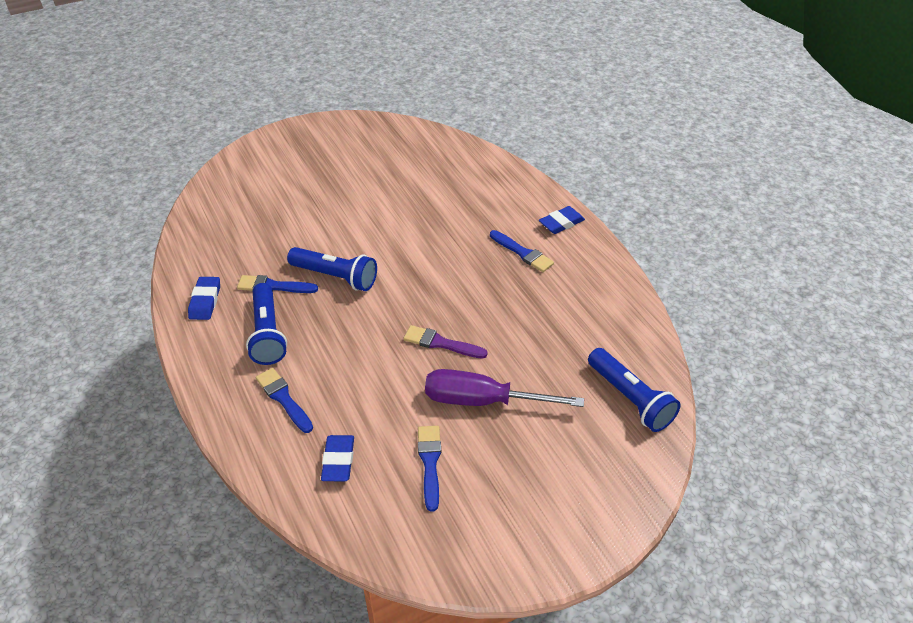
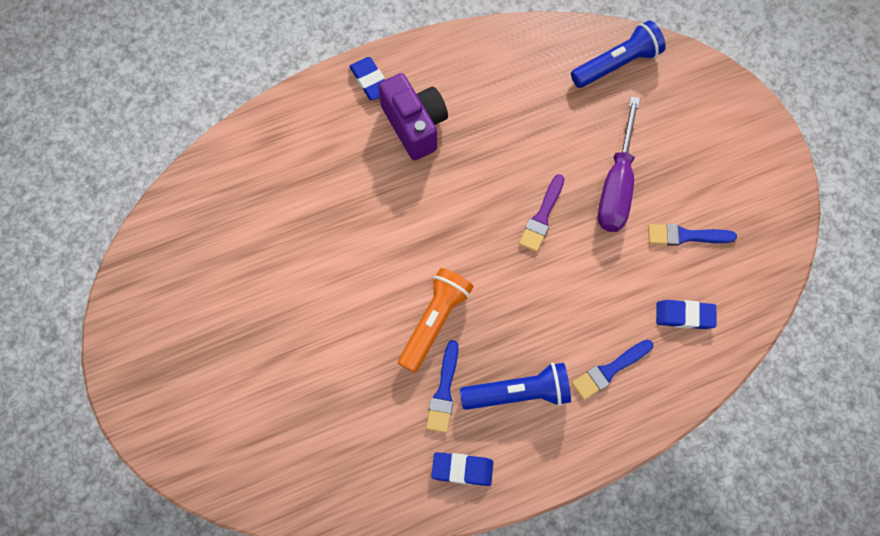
camera: 85 degrees left, 25 degrees up
blue flashlight [287,247,377,291] -> orange flashlight [398,268,474,373]
blue brush [490,230,554,272] -> purple camera [378,73,448,161]

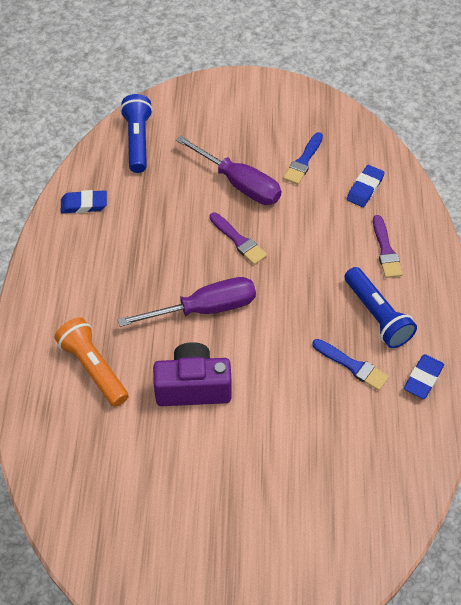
camera: 65 degrees left, 15 degrees down
blue eraser [349,57,385,100] -> blue eraser moved to [61,190,107,213]
purple camera [378,73,448,161] -> purple camera moved to [153,342,232,406]
orange flashlight [398,268,474,373] -> orange flashlight moved to [55,318,129,407]
blue flashlight [460,363,571,410] -> blue flashlight turned 135 degrees clockwise [344,267,417,348]
blue brush [572,340,653,400] -> purple brush [373,215,403,278]
none -> purple screwdriver [118,277,256,327]

